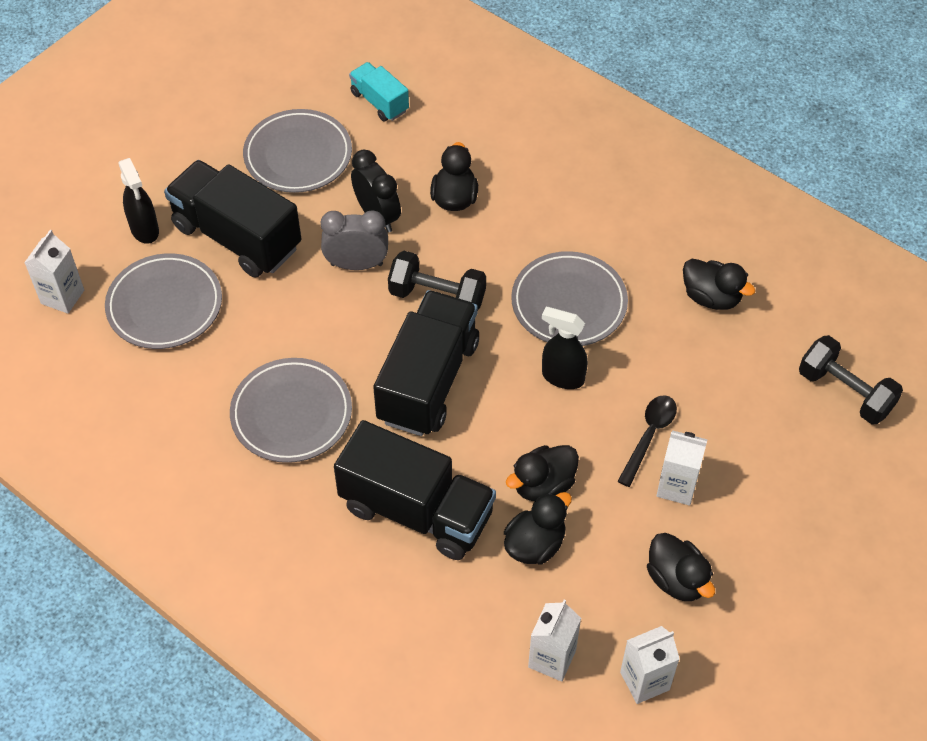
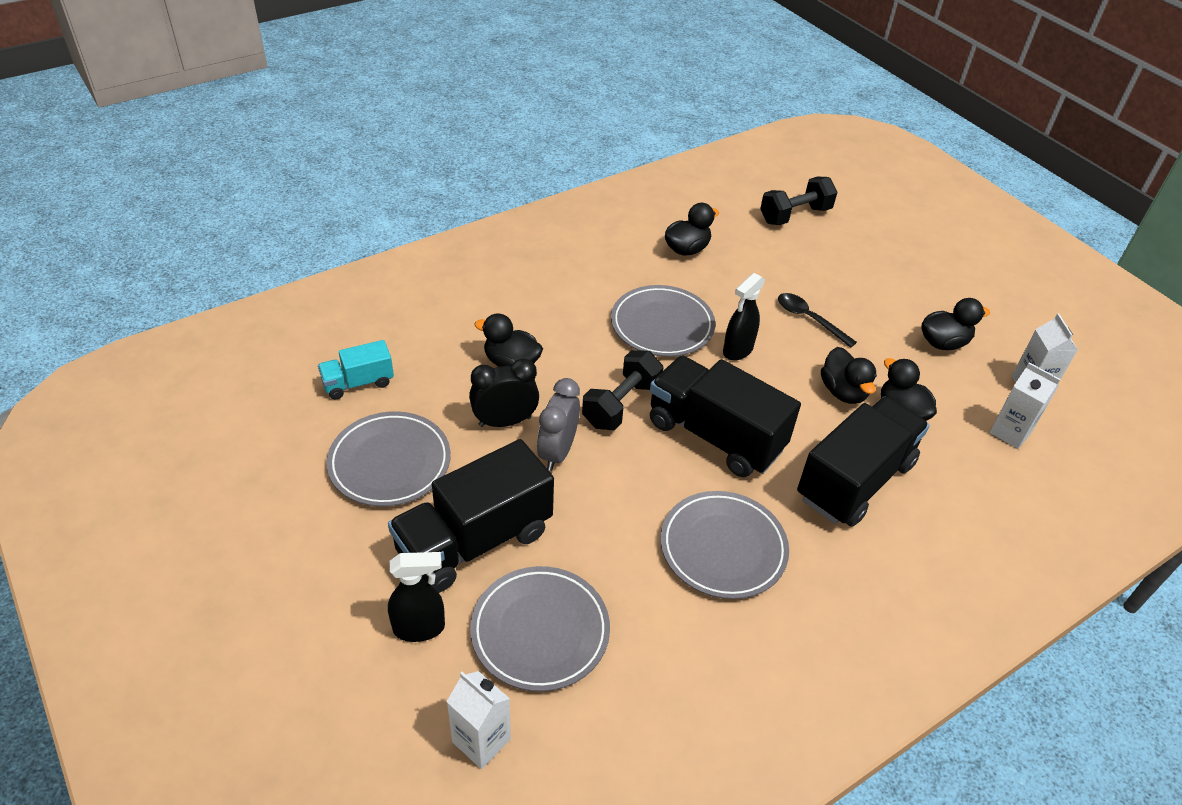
camera: 75 degrees left, 10 degrees down
white carton [656,430,708,505] -> none

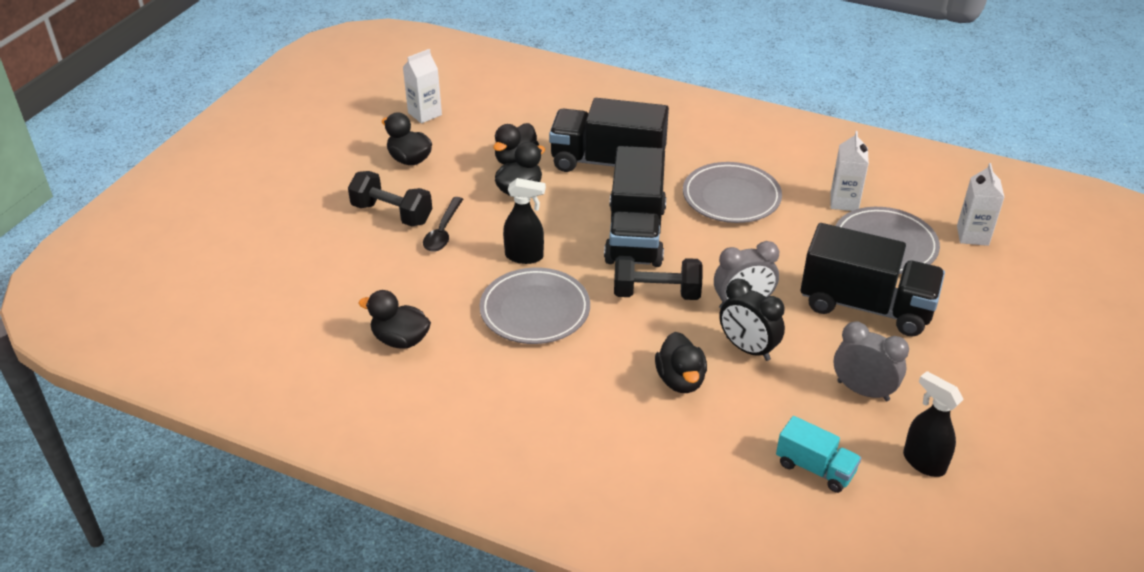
camera: 120 degrees left, 5 degrees down
grey plate [326,411,451,507] -> grey clock [834,322,909,401]
black spray bottle [388,552,445,642] -> black spray bottle moved to [903,371,964,477]
black dumbbell [760,177,837,225] -> black dumbbell moved to [348,171,432,226]
white carton [990,362,1061,449] -> white carton moved to [830,131,869,211]

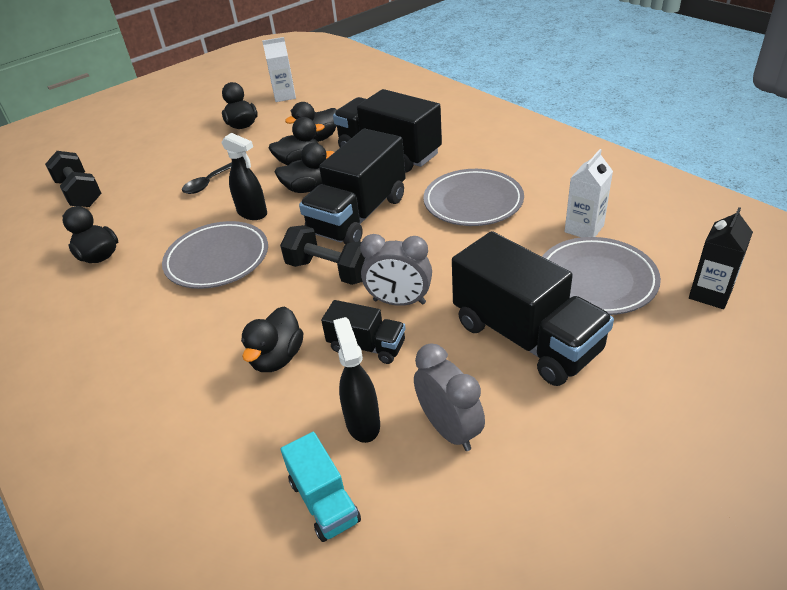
camera: 30 degrees right, 0 degrees up
black dumbbell [348,171,432,226] -> black dumbbell moved to [45,151,102,207]
black clock [719,279,785,361] -> black truck [321,300,406,364]
black spray bottle [903,371,964,477] -> black spray bottle moved to [333,317,380,443]
white carton [957,163,1005,246] -> black carton [689,207,753,309]
none -> black duck [275,143,334,193]

